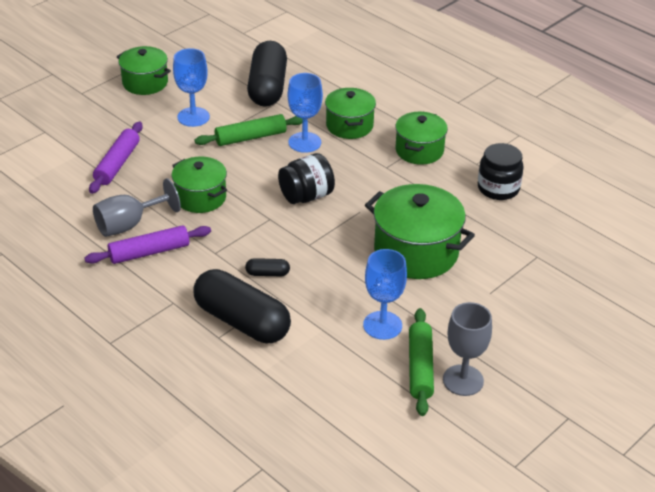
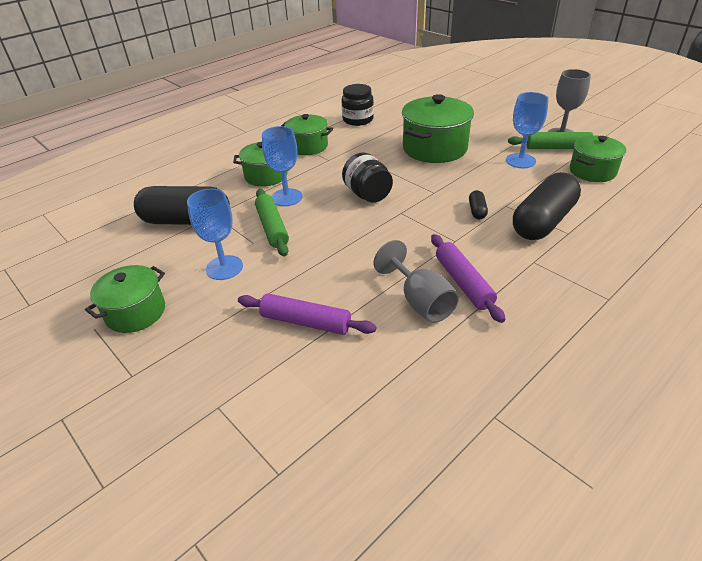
camera: 85 degrees left, 0 degrees up
green pot [172,157,227,213] -> green pot moved to [570,135,626,182]

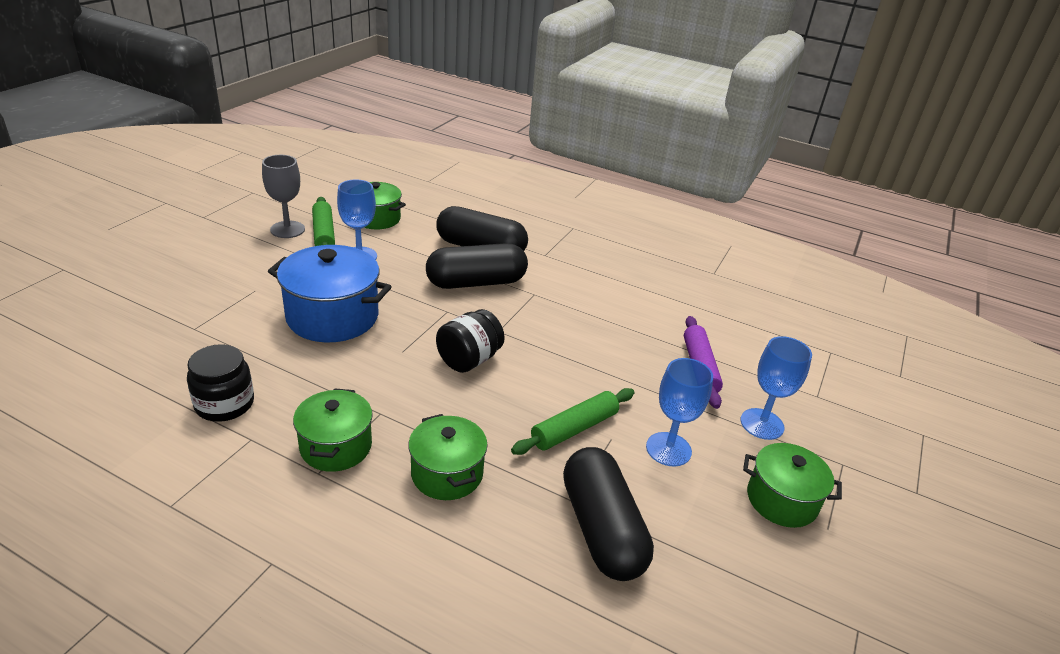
camera: 115 degrees left, 5 degrees down
blue goblet [262,126,302,206] -> blue goblet moved to [740,336,812,440]
grey goblet [373,240,459,323] -> none
green pot [402,94,474,163] -> blue pot [268,245,392,343]
purple rolling pin [431,234,505,323] -> none
black capsule [469,190,488,220] -> black capsule [426,243,528,289], size x2.42

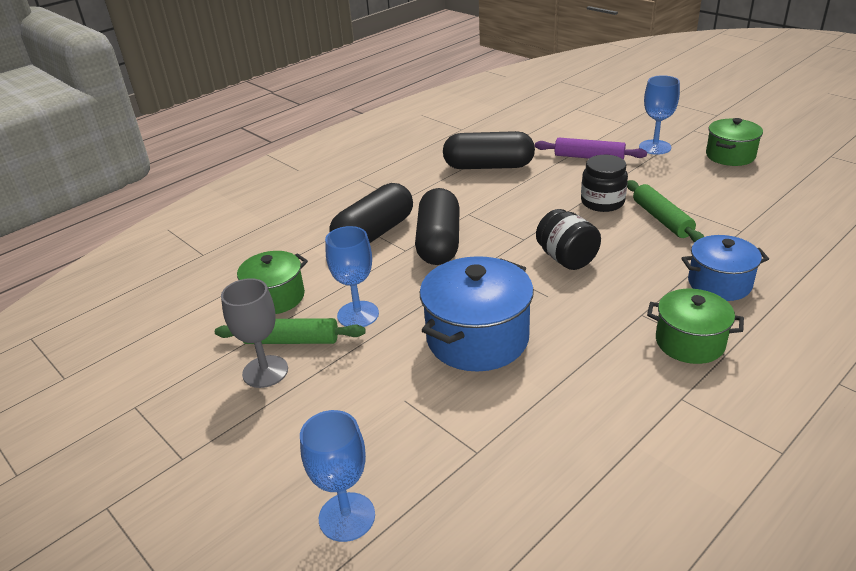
camera: 65 degrees left, 0 degrees up
black jar [187,344,254,422] -> black jar moved to [581,155,628,212]
green pot [408,414,488,500] -> blue pot [681,235,769,301]
black capsule [563,447,654,581] -> black capsule moved to [443,131,535,169]
blue goblet [646,358,713,466] -> blue goblet moved to [300,410,375,542]

